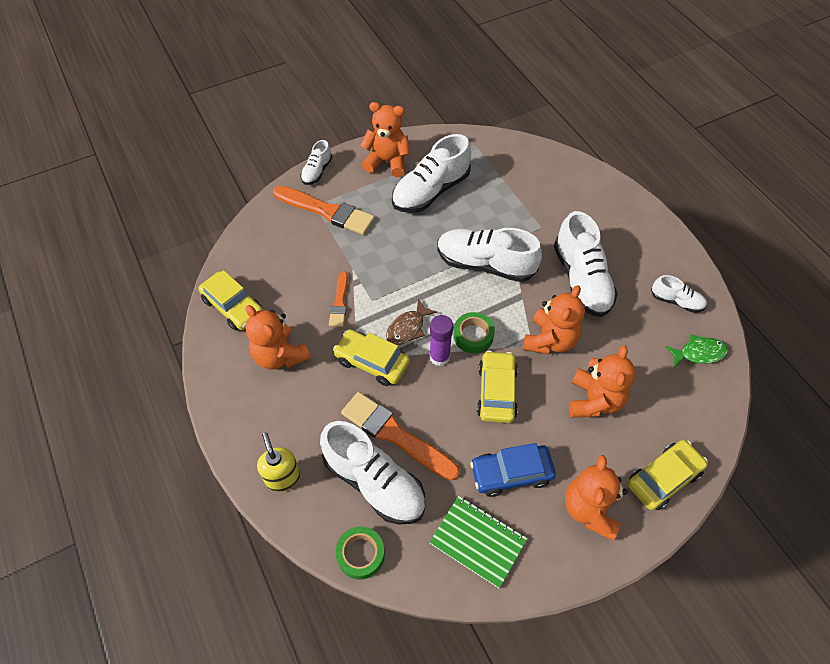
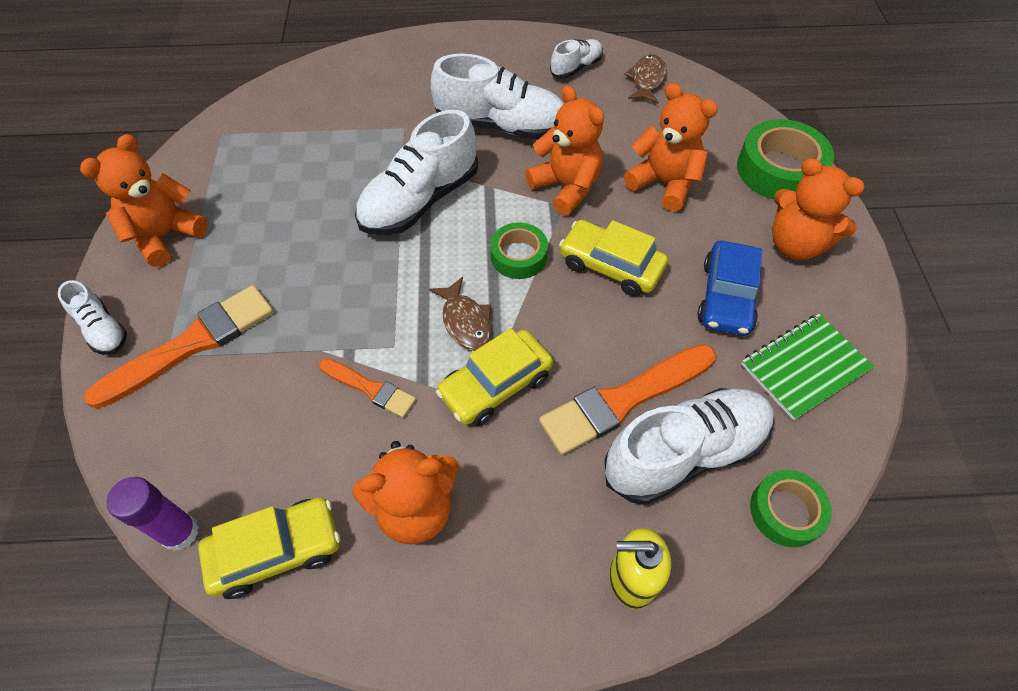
camera: 65 degrees left, 0 degrees up
white shoe [392,134,471,213] -> none
purple glue stick [429,315,453,366] -> purple glue stick moved to [107,477,199,551]
yellow car [628,440,708,510] -> green tape [737,119,834,200]
green fish [665,334,728,369] -> brown fish [624,55,667,104]

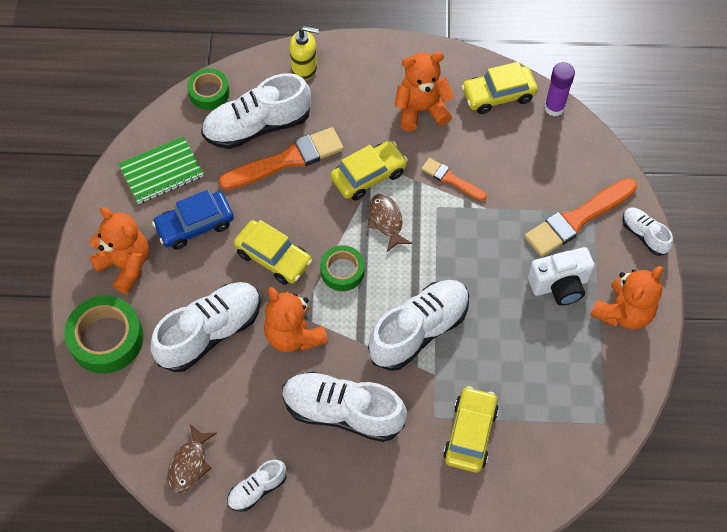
camera: 175 degrees left, 5 degrees up
orange teddy bear [624,83,718,211] -> white shoe [151,282,261,372]
blue car [697,241,762,336] -> blue car turned 135 degrees counterclockwise [152,190,234,250]
none -> yellow car [443,386,499,473]
none -> white camera [528,247,595,305]

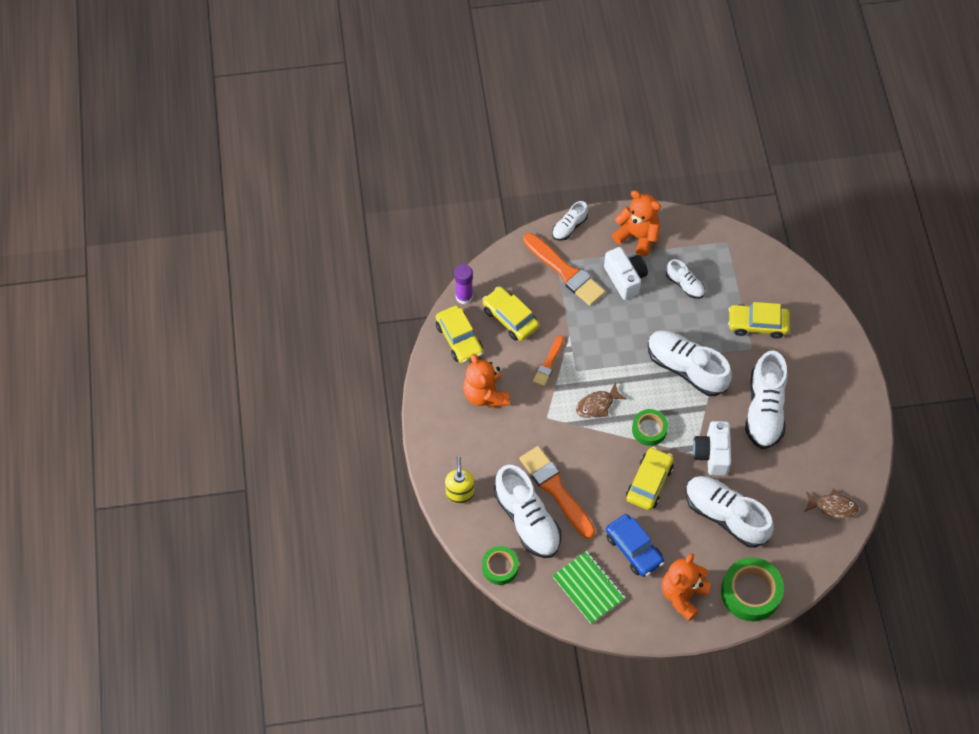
camera: 100 degrees left, 0 degrees up
white shoe [227,460,287,512] -> white shoe moved to [666,259,705,299]
orange teddy bear [264,287,328,352] -> white camera [693,421,731,476]
yellow car [330,141,408,201] -> yellow car moved to [483,287,539,341]

